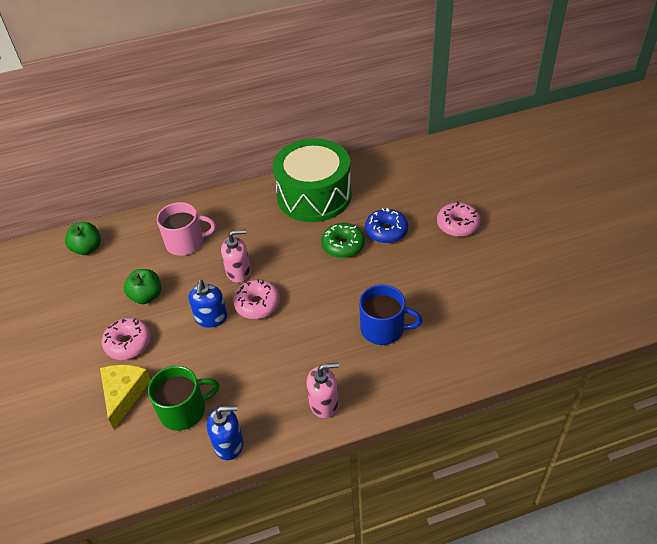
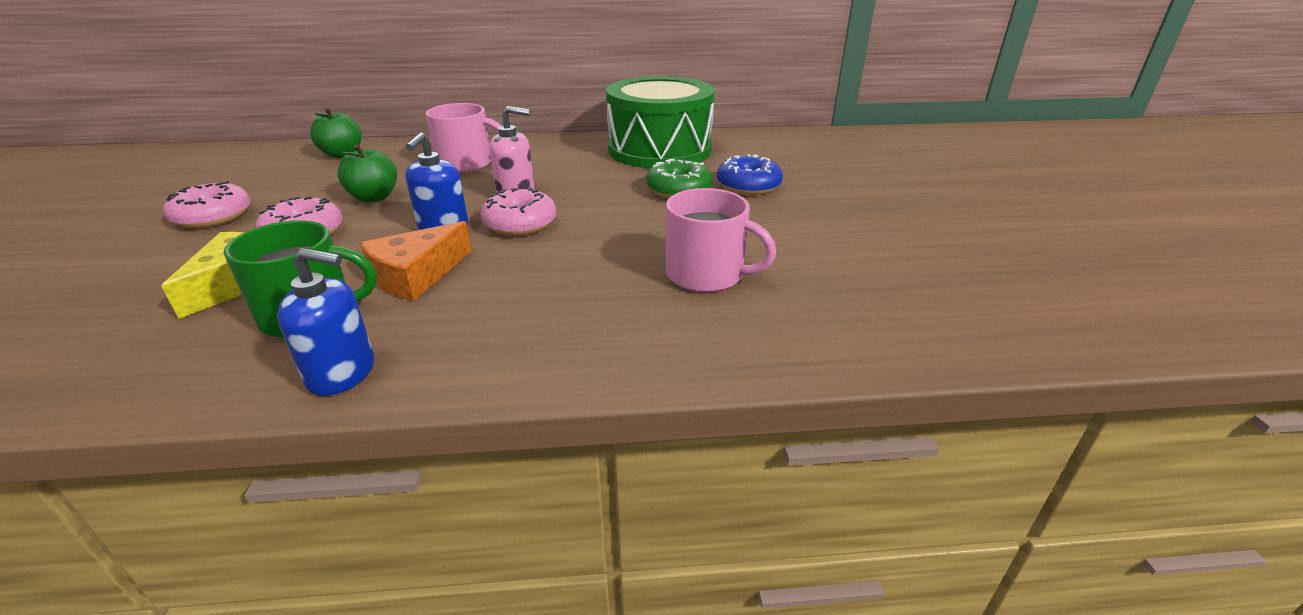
camera: 10 degrees right, 15 degrees down
pink soap dispenser [306,362,339,418] -> none
blue mug [359,285,422,345] -> pink mug [666,188,776,292]
pink donut [437,201,481,237] -> pink donut moved to [164,181,251,228]
none -> orange cheese [360,221,472,301]

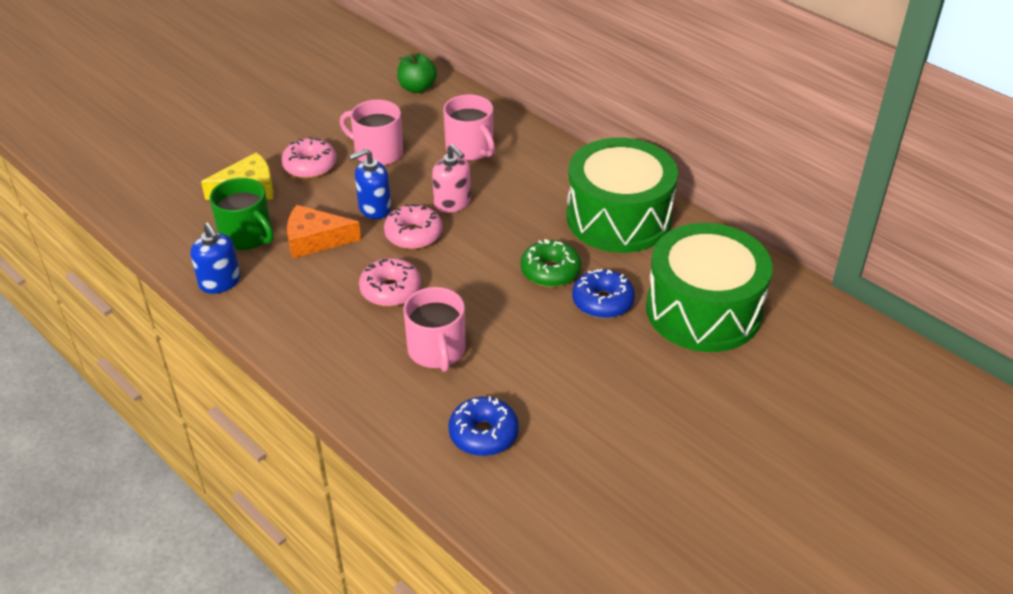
camera: 50 degrees right, 10 degrees up
pink donut [164,181,251,228] -> pink donut moved to [359,258,421,306]
green apple [337,144,397,203] -> pink mug [340,100,403,166]
none -> blue donut [448,396,519,456]
none -> green drum [646,223,773,352]

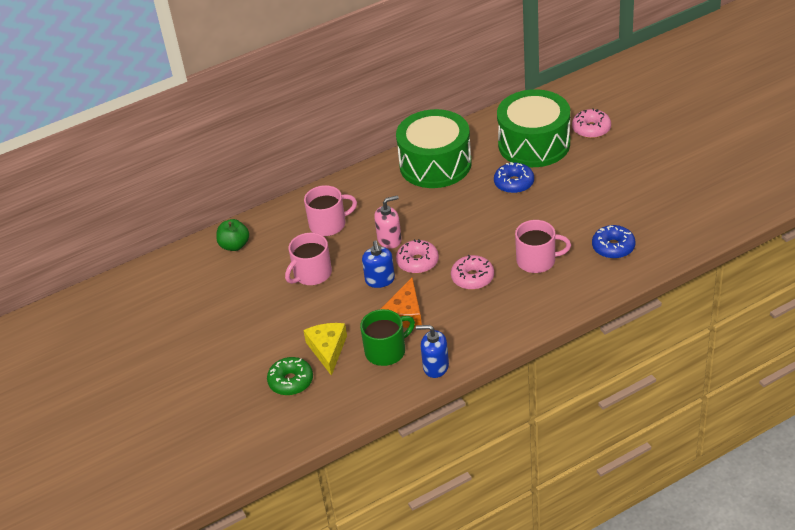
camera: 70 degrees left, 0 degrees up
blue soap dispenser [190,223,240,294] -> blue soap dispenser turned 150 degrees counterclockwise [416,325,449,378]
pink donut [281,137,337,178] -> pink donut moved to [572,108,611,138]
green donut [521,239,581,287] -> green donut moved to [267,357,313,396]

